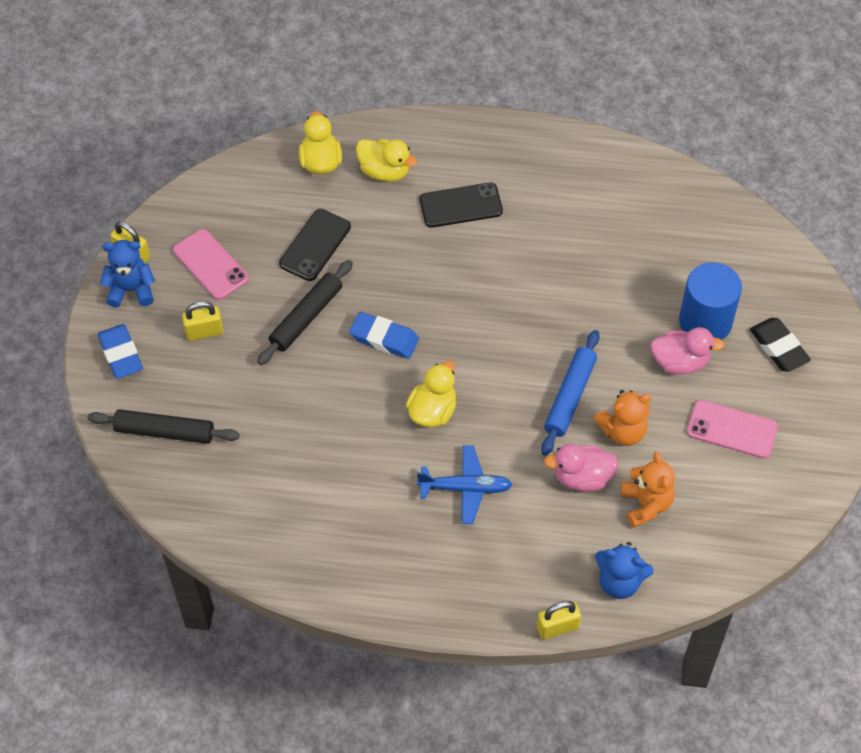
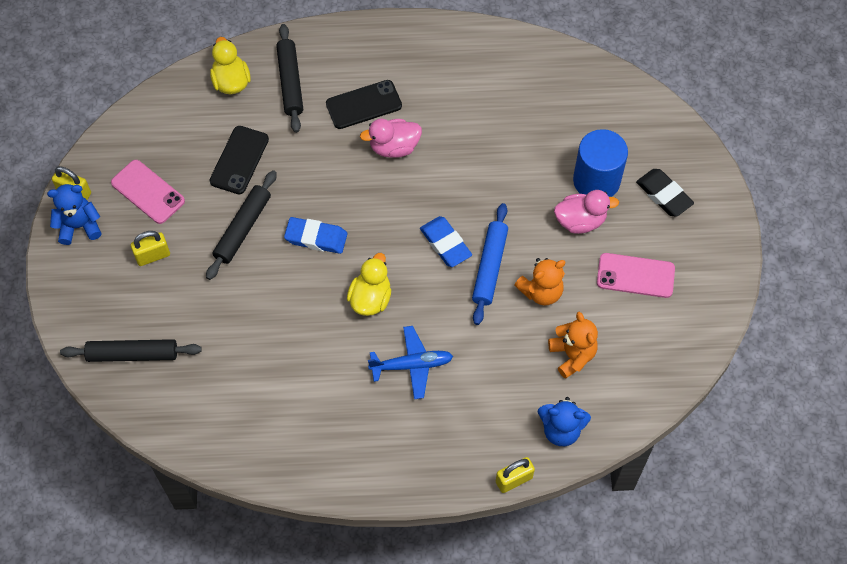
camera: 10 degrees left, 5 degrees up
blue eraser [98,324,143,379] -> blue eraser moved to [420,216,472,267]
yellow duck [356,139,417,182] -> black rolling pin [276,24,303,133]
pink duck [544,444,619,492] -> pink duck moved to [360,119,422,158]

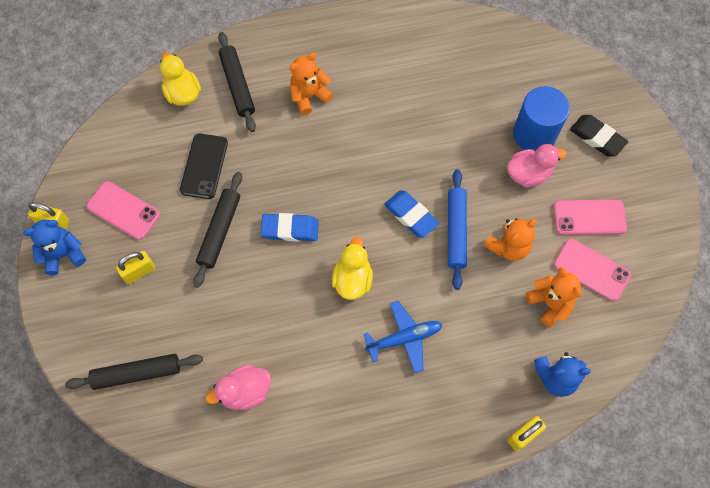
camera: 10 degrees left, 5 degrees up
black phone [326,80,402,129] -> orange teddy bear [289,53,333,115]
pink duck [360,119,422,158] -> pink duck moved to [206,365,271,410]
none -> pink phone [554,239,631,301]

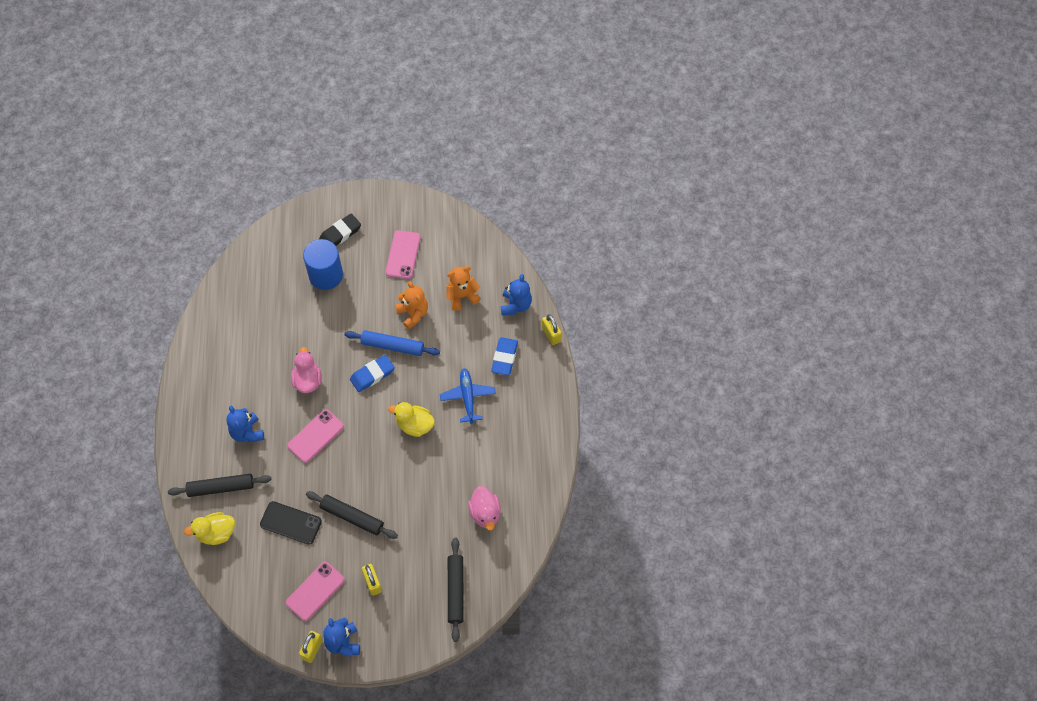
camera: 80 degrees left, 5 degrees down
blue eraser [261,213,319,242] -> blue eraser moved to [491,337,518,375]
orange teddy bear [289,53,333,115] -> blue teddy bear [226,406,264,442]
pink duck [507,144,567,187] -> pink duck moved to [291,347,322,393]
pink phone [554,239,631,301] -> pink phone moved to [287,409,344,463]

